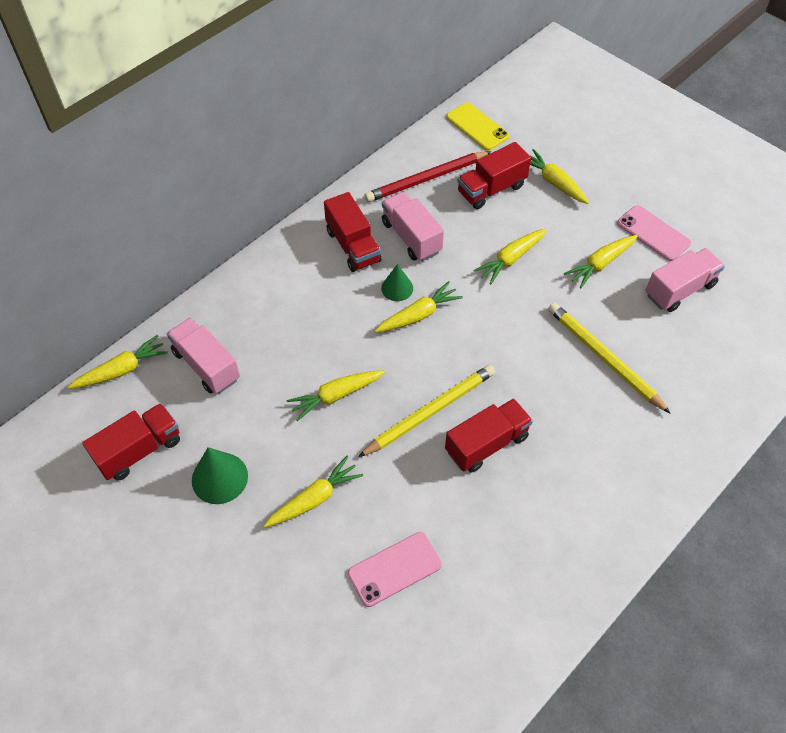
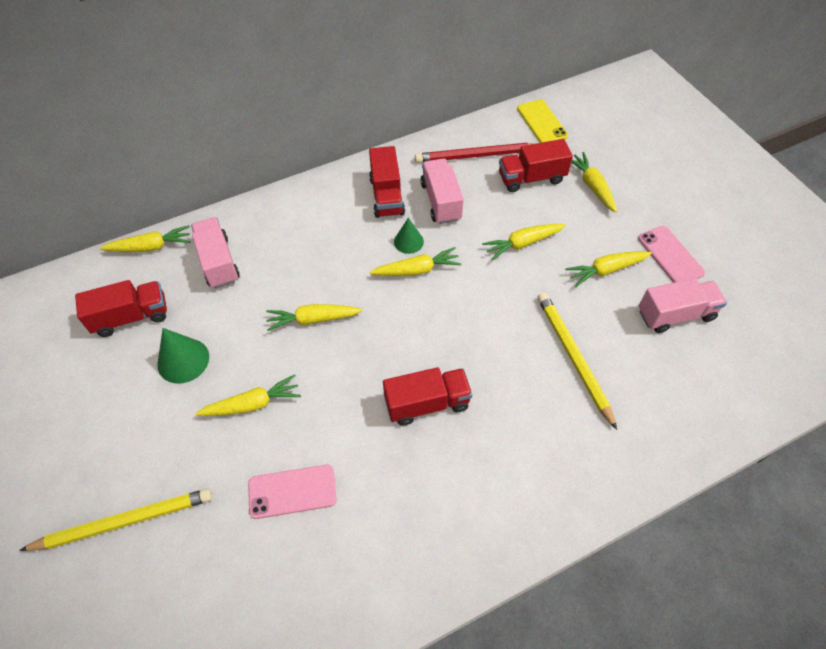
camera: 20 degrees right, 0 degrees up
yellow pencil [358,365,495,457] -> yellow pencil moved to [19,488,212,551]

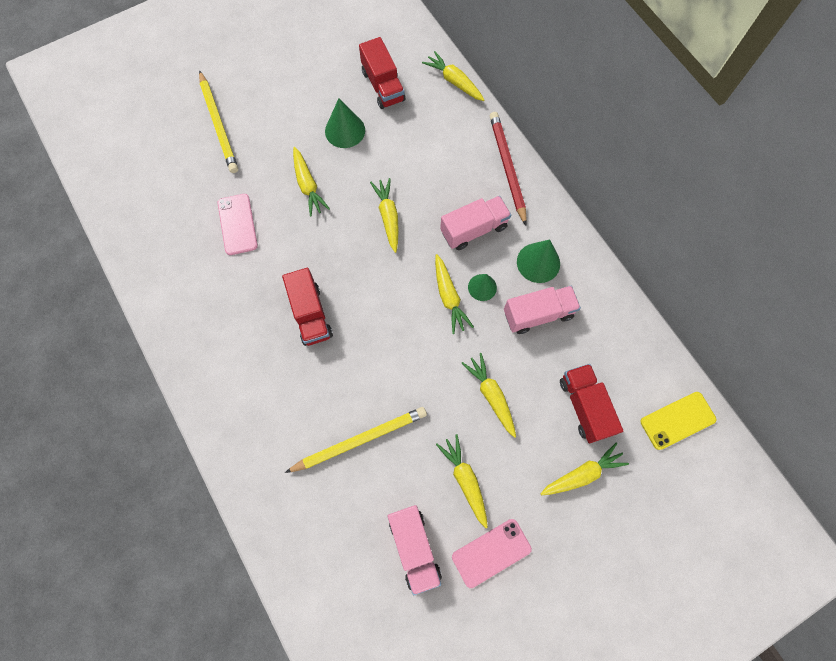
camera: 85 degrees right, 15 degrees up
yellow carrot [100,225,191,252] -> yellow carrot turned 150 degrees clockwise [422,51,484,101]
pink truck [191,217,240,288] -> pink truck moved to [440,196,511,250]
red truck [369,146,405,218] -> green cone [517,239,560,283]
red pencil [415,143,535,163] -> red pencil moved to [490,112,527,226]

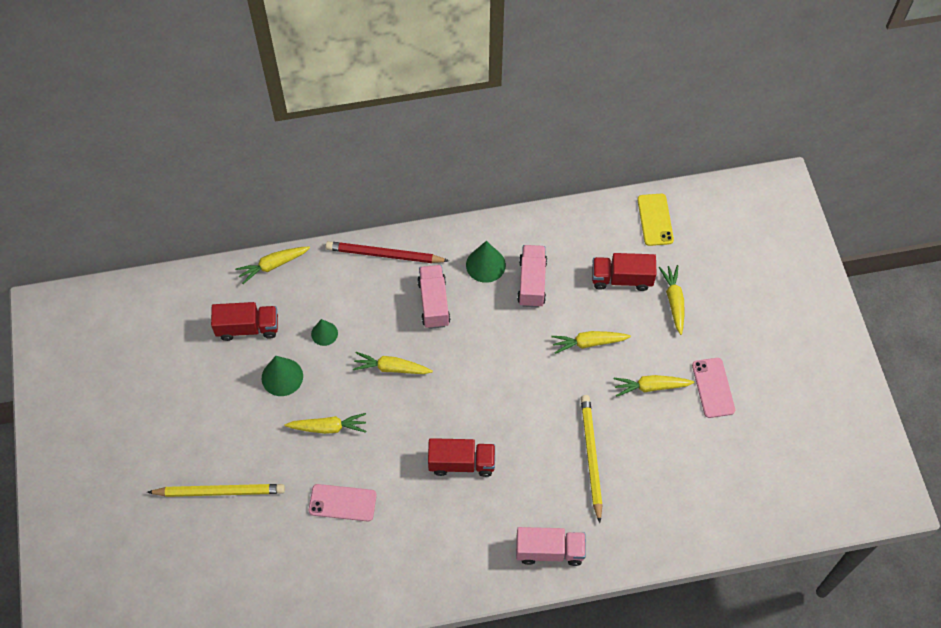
camera: 70 degrees left, 10 degrees down
pink truck [388,505,442,596] -> pink truck moved to [516,527,586,566]
yellow carrot [435,254,474,334] -> none
green cone [468,274,497,301] -> green cone moved to [311,319,338,346]

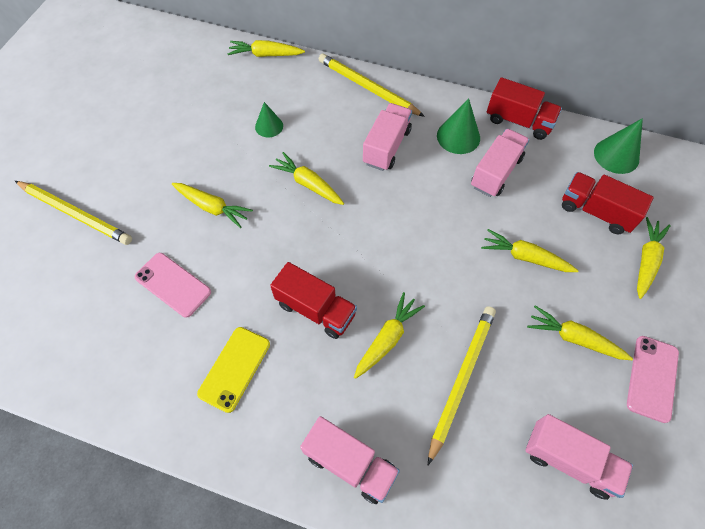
camera: 30 degrees right, 0 degrees up
red truck [211,302,278,341] -> red truck moved to [487,77,562,140]
green cone [262,356,303,396] -> green cone moved to [594,118,643,174]
red pencil [325,241,449,263] -> yellow pencil [319,54,425,117]
yellow phone [637,194,674,246] -> yellow phone moved to [197,327,270,413]
none -> yellow carrot [354,292,425,379]
none -> pink truck [525,414,633,500]

